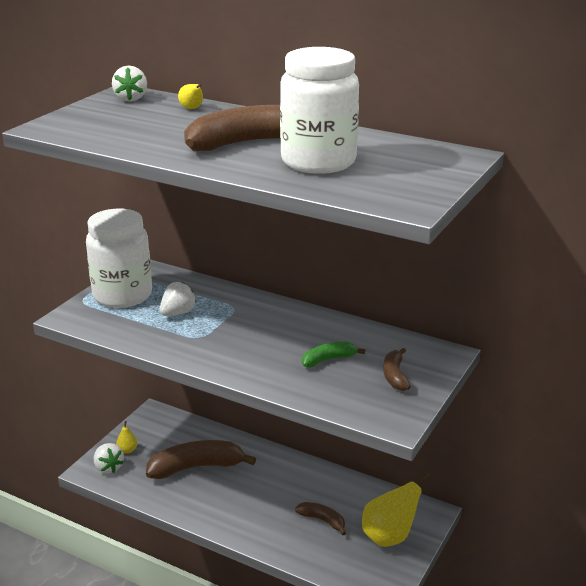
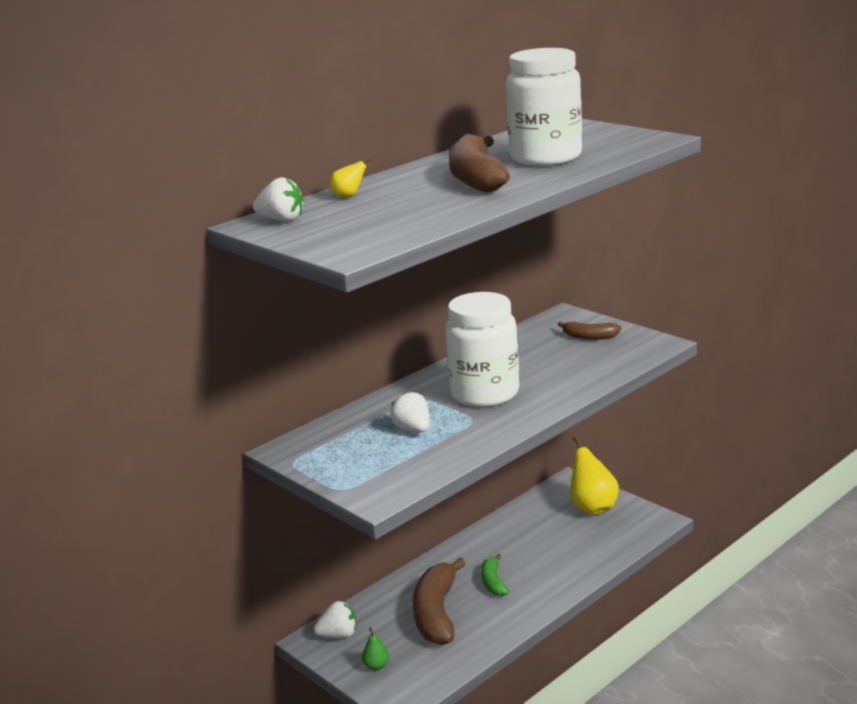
camera: 70 degrees left, 5 degrees down
white jar [86,209,152,308] -> white jar moved to [445,292,519,407]
white strawberry [94,443,124,473] -> white strawberry moved to [314,601,356,638]
yellow pear [116,421,137,454] -> green pear [362,627,389,670]
brown banana [295,502,346,535] -> none
green banana [302,342,365,367] -> green banana moved to [481,554,509,596]

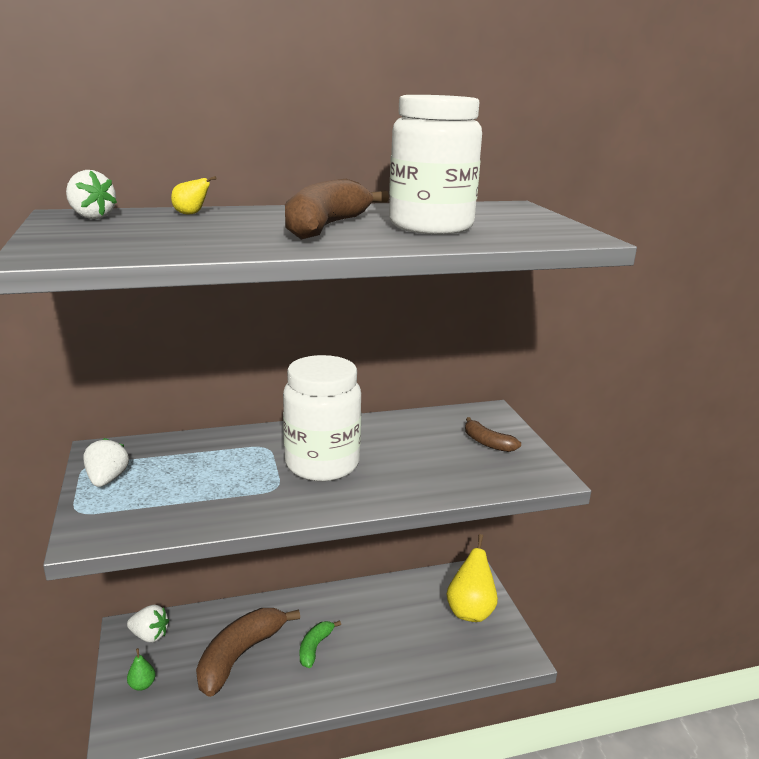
camera: 25 degrees right, 0 degrees up
white strawberry [390,391,430,432] -> white strawberry moved to [83,438,129,487]

